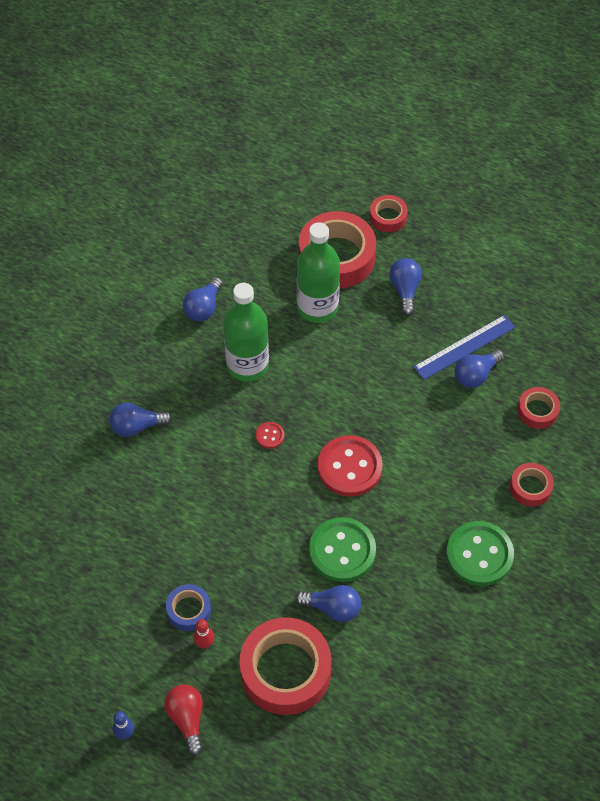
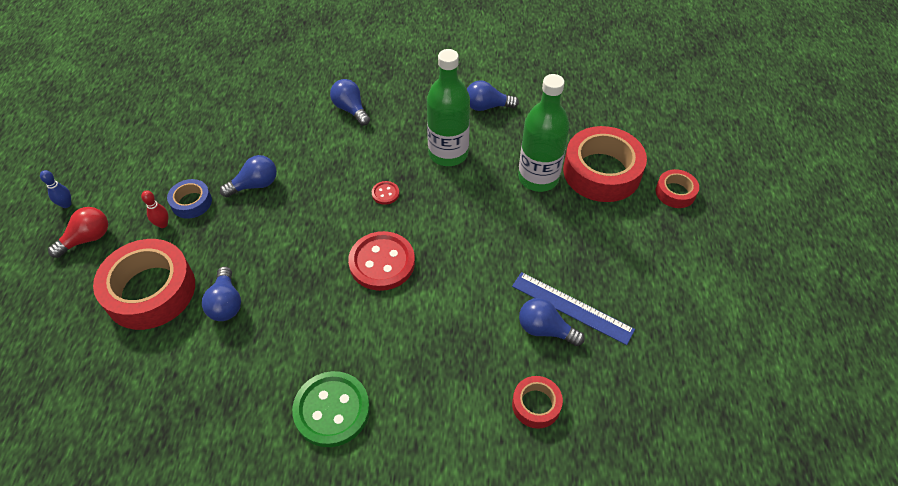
camera: 65 degrees right, 5 degrees down
green button [309,517,376,582] -> none
blue light bulb [389,258,422,316] -> blue light bulb moved to [220,155,277,197]
red tape [510,463,554,507] -> none

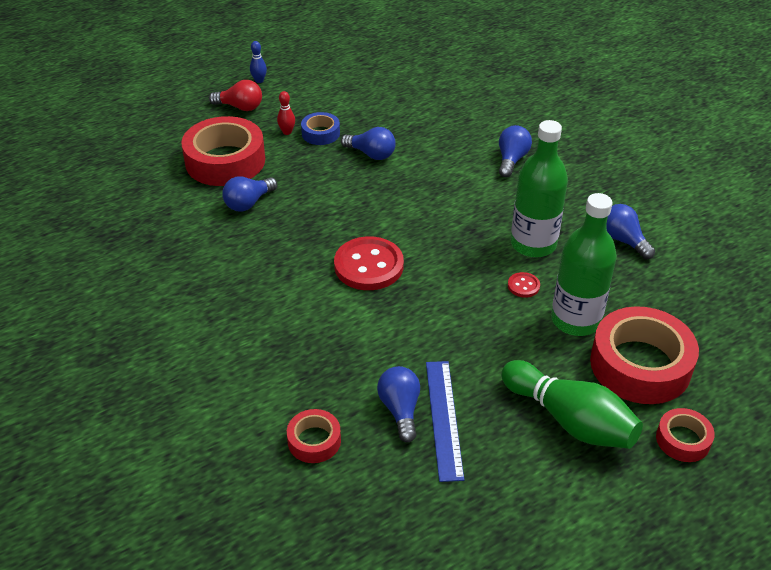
camera: 55 degrees right, 10 degrees down
green button [292,371,370,447] -> none
red button [372,181,399,205] -> red button moved to [508,272,540,298]
none -> green bowling pin [501,360,643,449]

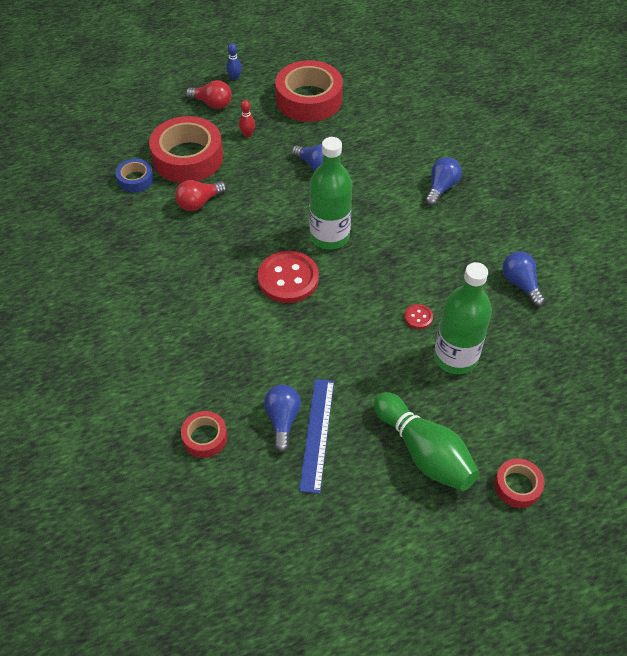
camera: 10 degrees right, 10 degrees up
blue light bulb [222,176,277,212] -> red light bulb [175,180,227,211]
blue tape [301,112,340,145] -> blue tape moved to [116,159,154,193]
green bottle [511,120,568,258] -> green bottle moved to [309,137,352,250]
red tape [590,306,699,404] -> red tape moved to [275,60,343,122]

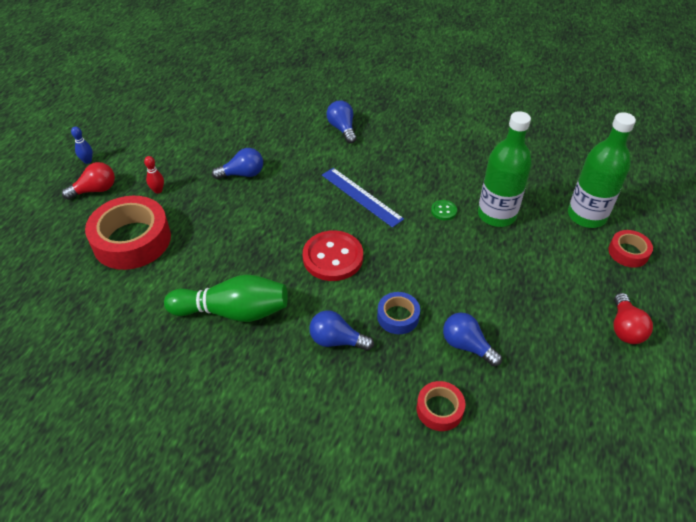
camera: 50 degrees left, 5 degrees down
blue tape [116,159,154,193] -> blue tape moved to [377,292,420,334]
red light bulb [175,180,227,211] -> red light bulb moved to [613,293,653,344]
red tape [275,60,343,122] -> none
blue ruler [299,379,334,494] -> blue ruler moved to [322,168,404,228]
green bottle [309,137,352,250] -> green bottle moved to [568,112,636,228]
green bowling pin [374,392,479,491] -> green bowling pin moved to [164,274,288,322]
red button [404,304,433,329] -> green button [431,200,457,220]
blue light bulb [502,251,545,307] -> blue light bulb moved to [309,310,374,351]

